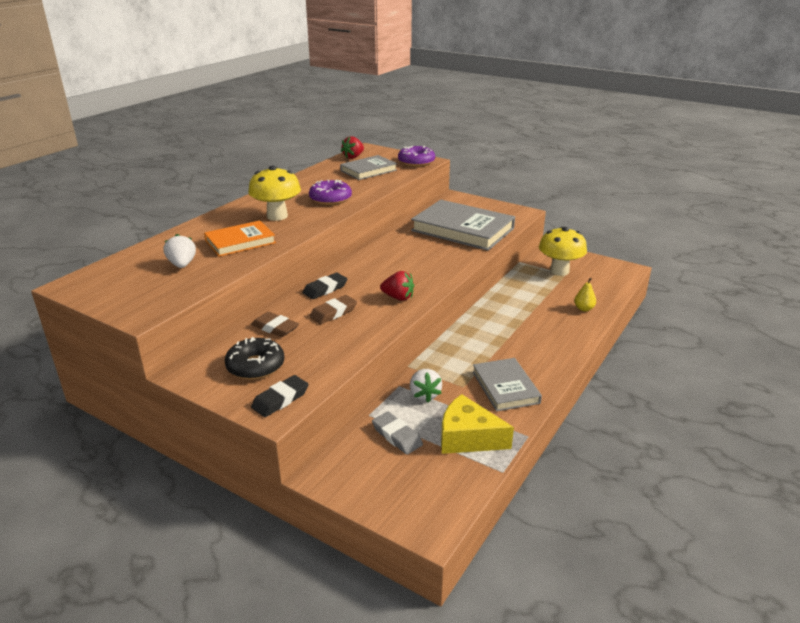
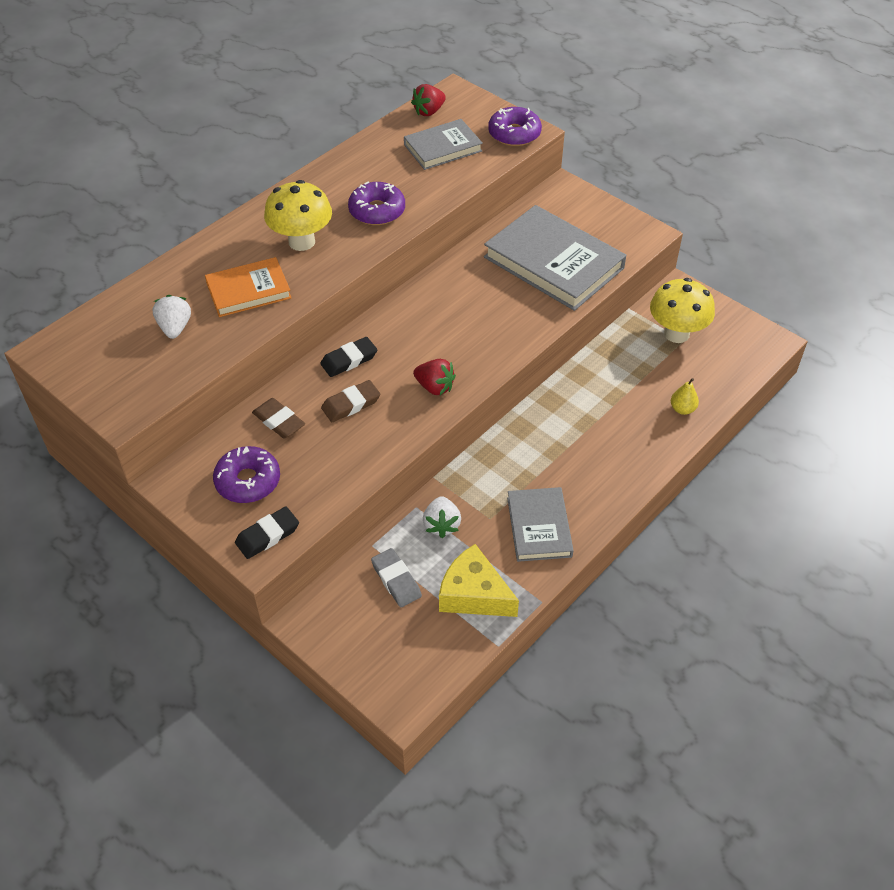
camera: 10 degrees right, 20 degrees up
black donut [225,337,284,380] -> purple donut [213,446,280,503]

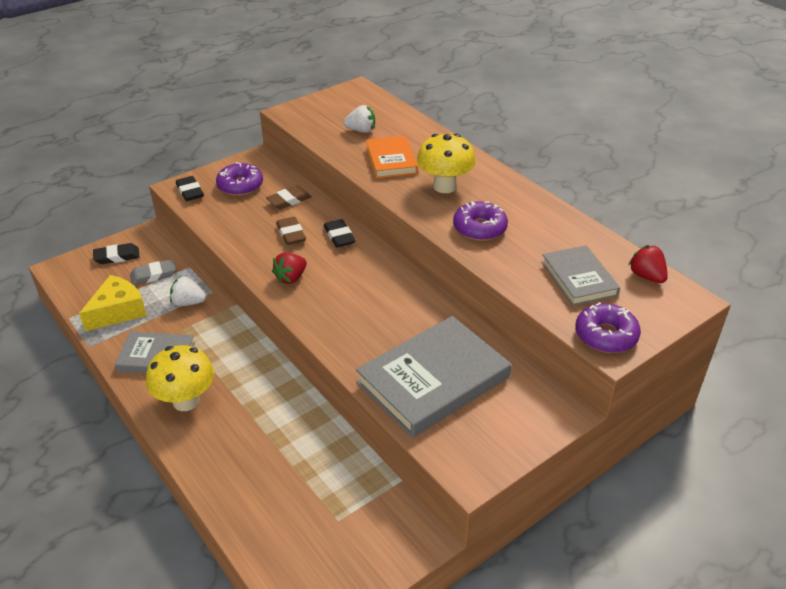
camera: 100 degrees right, 10 degrees down
yellow mushroom [650,278,715,343] -> yellow mushroom moved to [146,345,214,411]
yellow pear [671,378,699,415] -> none
none -> black eraser [93,243,140,264]

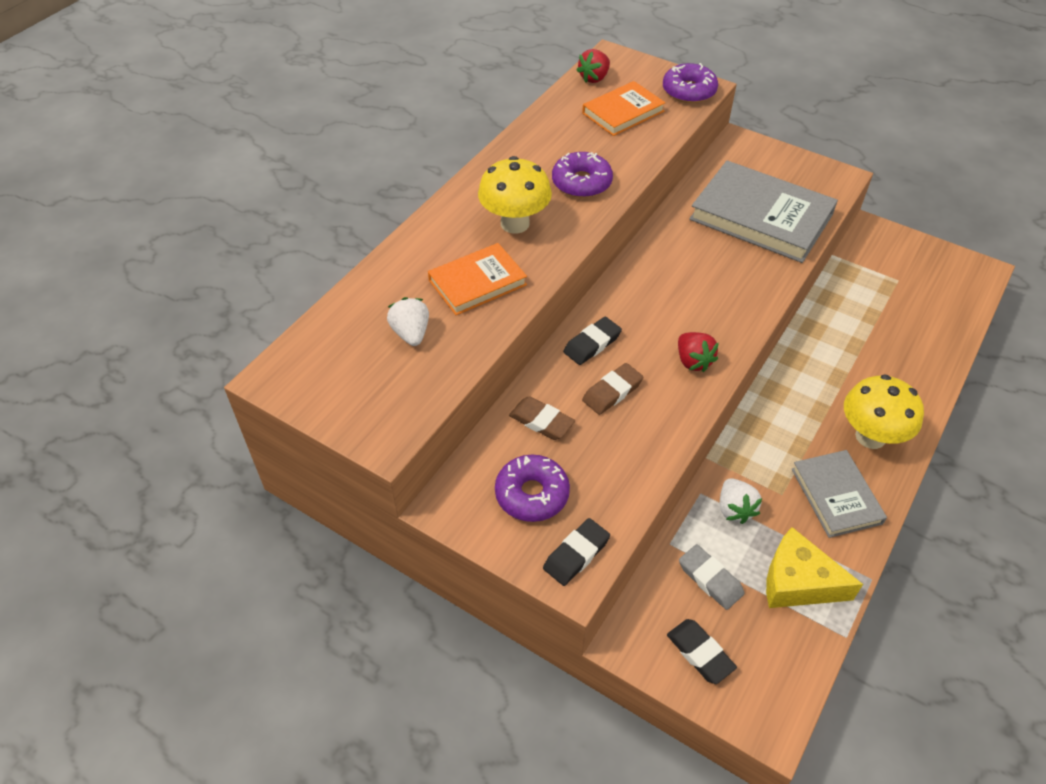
camera: 110 degrees left, 10 degrees up
red strawberry [272,253,307,284] -> red strawberry turned 45 degrees clockwise [678,332,719,372]
grey book [541,245,620,306] -> orange book [582,81,666,136]

